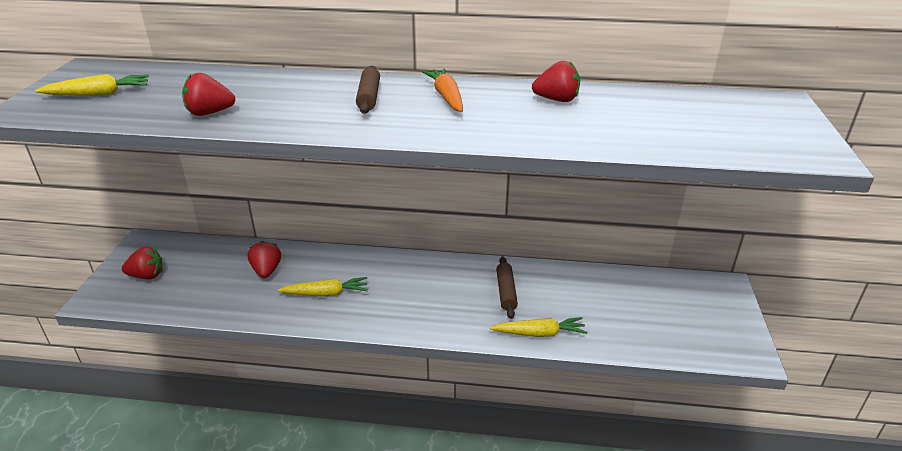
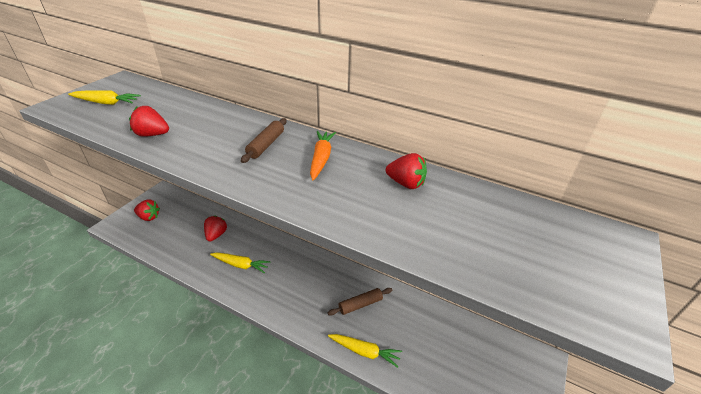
camera: 20 degrees right, 5 degrees up
brown rolling pin [496,257,518,319] -> brown rolling pin turned 45 degrees clockwise [328,288,392,316]

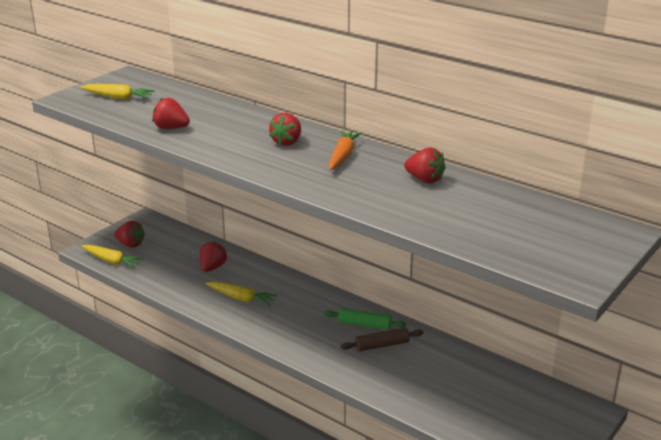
camera: 10 degrees right, 10 degrees down
brown rolling pin [241,118,287,163] -> red strawberry [269,113,301,146]
yellow carrot [328,334,402,368] -> yellow carrot moved to [81,245,144,268]
none -> green rolling pin [324,308,407,330]

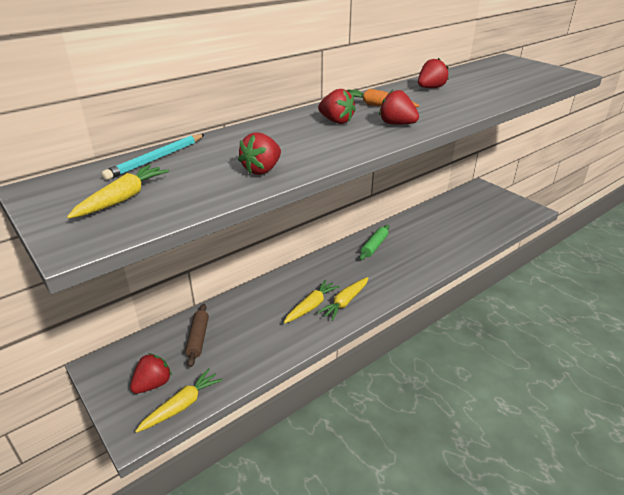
camera: 75 degrees left, 5 degrees up
red strawberry [200,241,227,272] -> red strawberry moved to [379,90,419,125]
brown rolling pin [341,328,423,351] -> brown rolling pin moved to [185,304,209,367]
none -> turquoise pencil [101,134,205,180]
none -> yellow carrot [317,277,368,321]

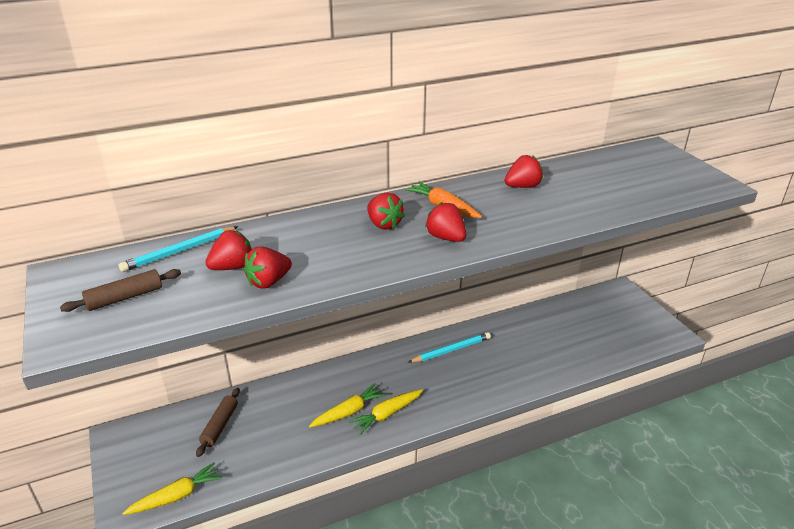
camera: 15 degrees right, 0 degrees up
yellow carrot [67,164,169,219] -> brown rolling pin [60,269,181,312]
red strawberry [130,353,172,394] -> red strawberry moved to [205,230,252,270]
green rolling pin [359,225,389,260] -> turquoise pencil [408,332,491,363]

